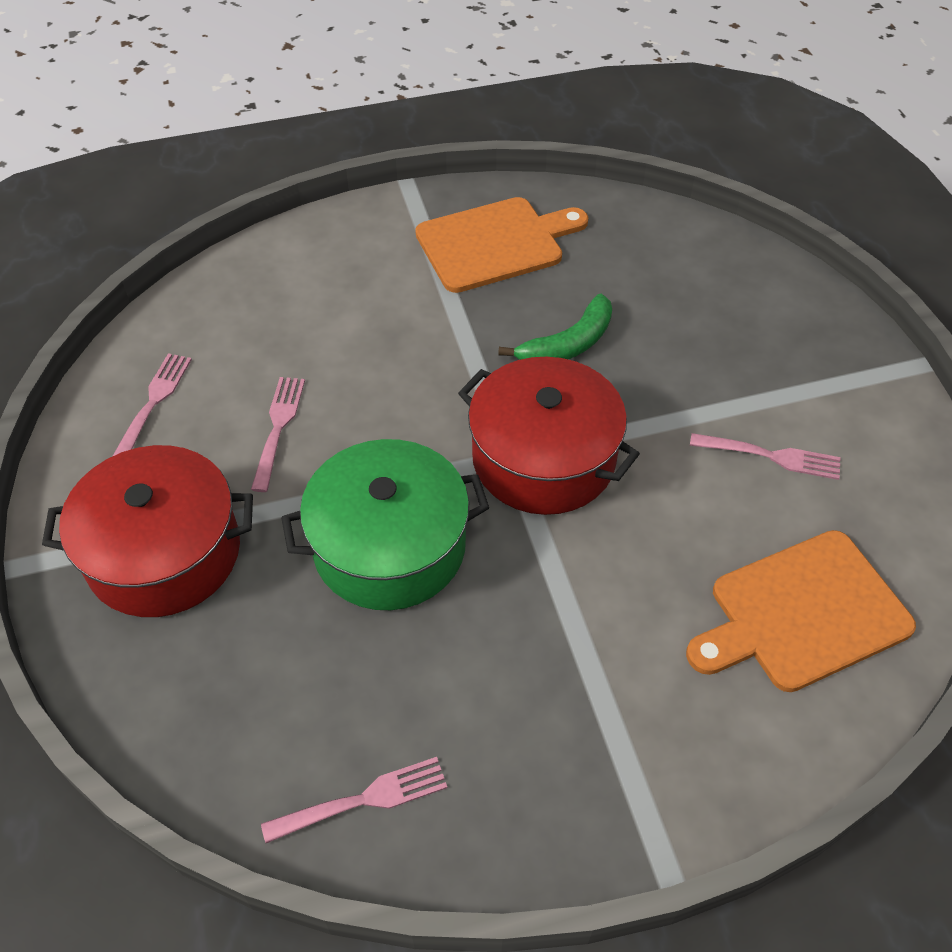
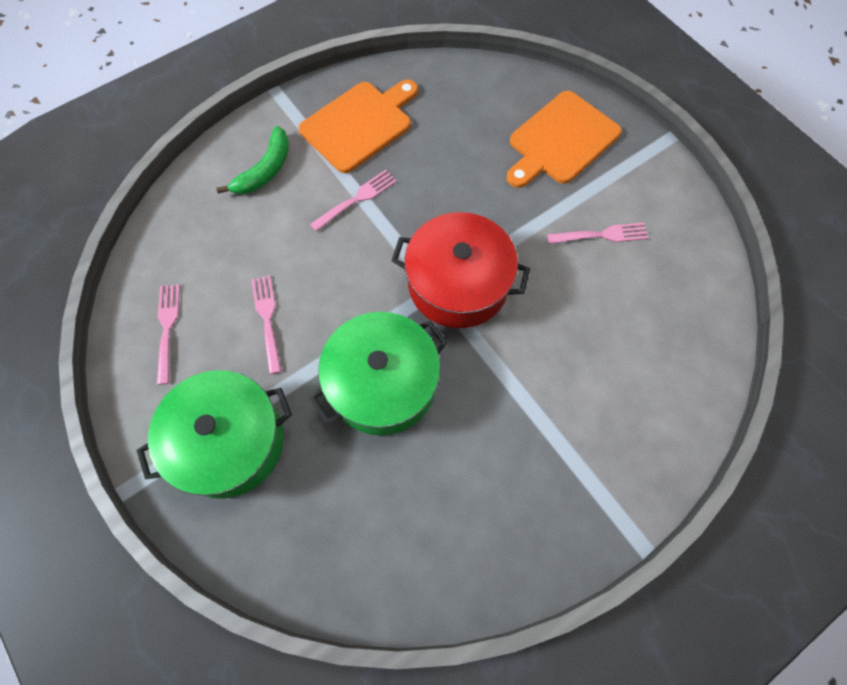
camera: 20 degrees left, 15 degrees up
red pot [42,445,253,617] -> green pot [136,370,292,499]
pink fork [261,757,448,843] -> pink fork moved to [310,170,397,232]
green banana [498,294,612,360] -> green banana moved to [216,126,289,194]
orange cutting board [686,530,916,692] -> orange cutting board moved to [506,91,622,188]

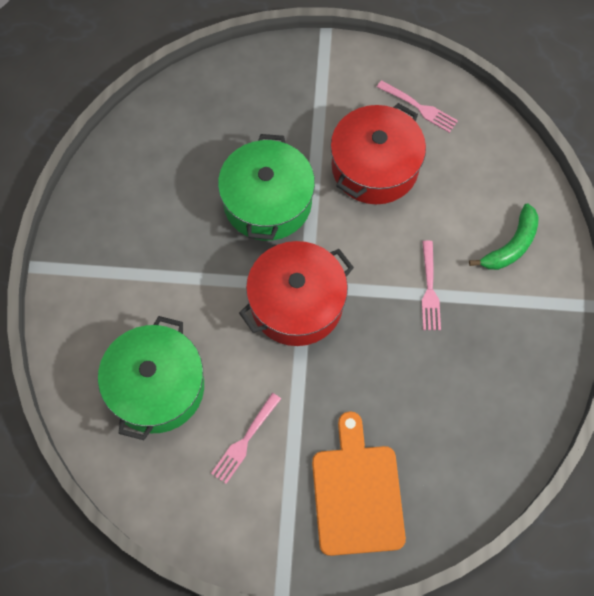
camera: 130 degrees right, 0 degrees up
green pot [136,370,292,499] -> green pot moved to [98,316,204,440]
green banana [216,126,289,194] -> green banana turned 120 degrees counterclockwise [469,203,539,270]
pink fork [251,275,282,374] -> red pot [330,103,426,204]
orange cutting board [299,79,418,173] -> none

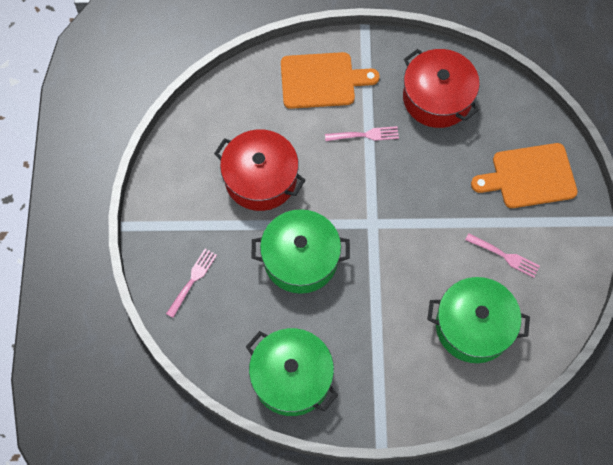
camera: 95 degrees left, 0 degrees up
red pot [239,241,354,346] -> red pot moved to [403,49,480,128]
pink fork [377,80,458,133] -> pink fork moved to [166,248,217,318]
green banana [469,203,539,270] -> orange cutting board [281,52,380,109]
none -> green pot [246,328,338,416]

